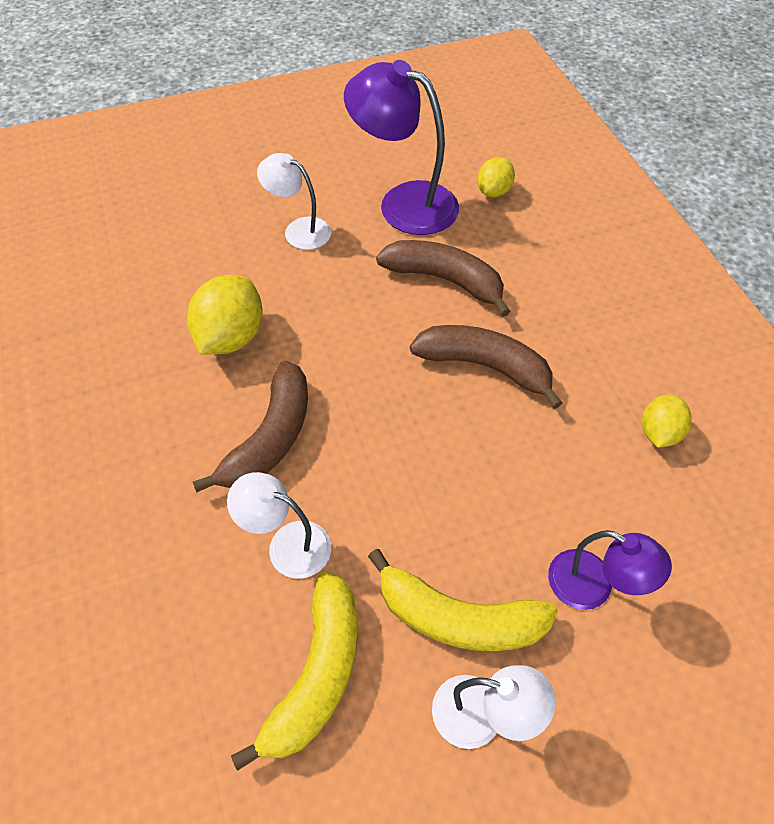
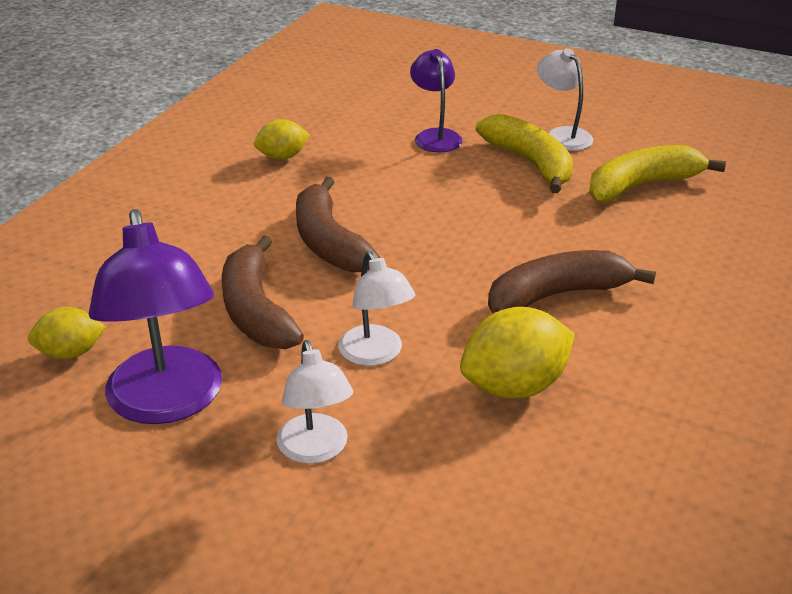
camera: 135 degrees left, 20 degrees down
white lamp [227,472,331,579] -> white lamp moved to [339,251,415,366]

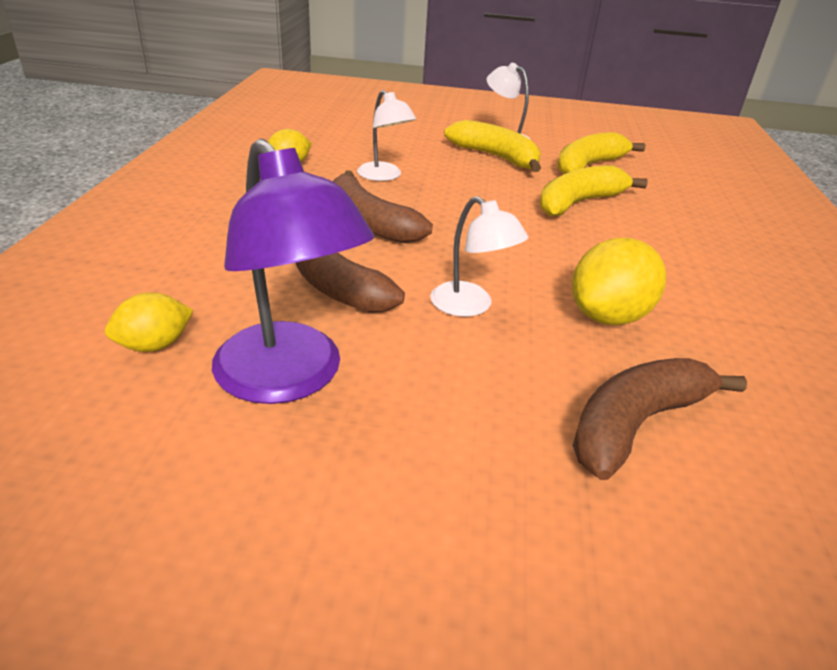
camera: 20 degrees left, 0 degrees up
white lamp [277,340,353,464] -> white lamp moved to [357,90,416,181]
purple lamp [410,49,463,153] -> none
brown banana [488,250,656,313] -> brown banana moved to [573,358,747,480]
none -> yellow banana [539,165,648,216]

